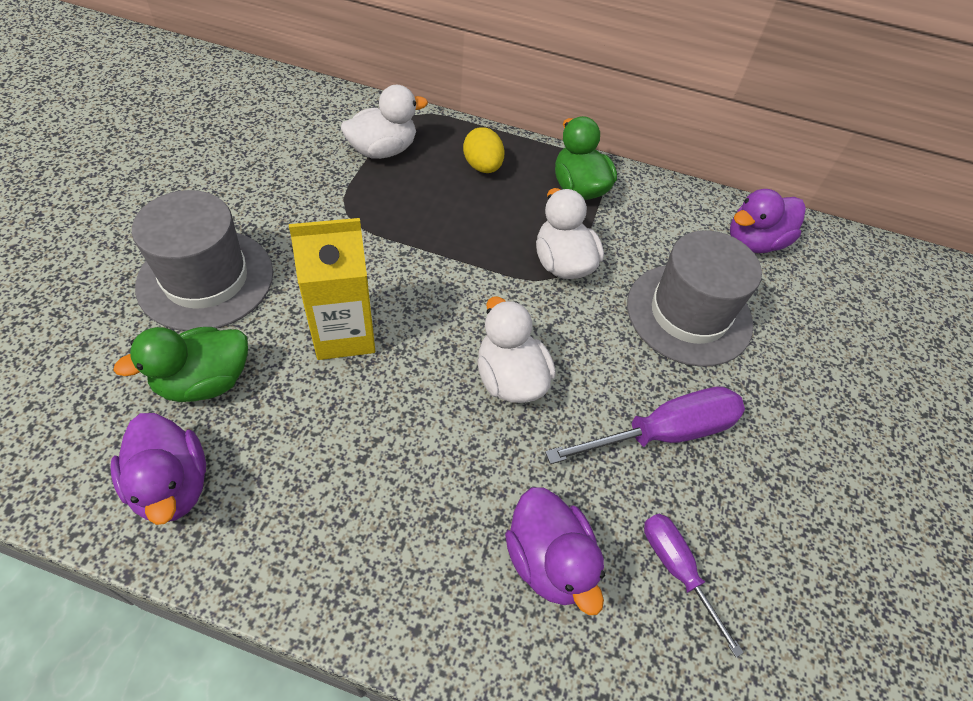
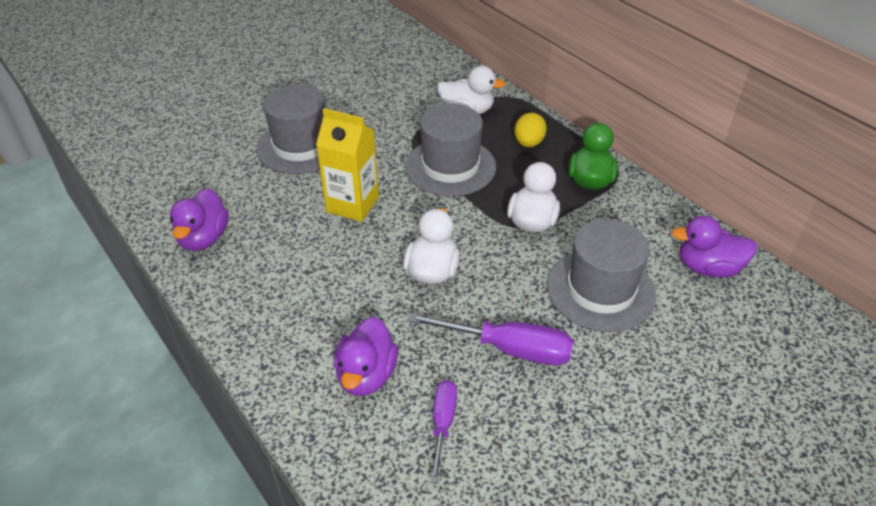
camera: 40 degrees right, 10 degrees down
green duck [113,327,248,402] -> none
none -> grey hat [405,104,496,196]

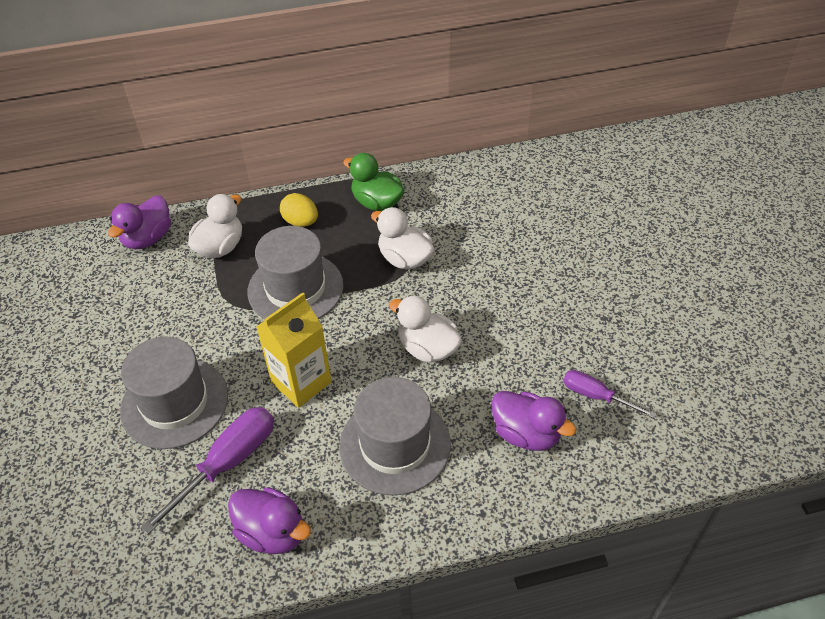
camera: 65 degrees left, 5 degrees up
purple screwdriver [407,312,573,365] -> purple screwdriver moved to [141,407,274,534]
grey hat [547,219,656,332] -> grey hat moved to [339,377,451,495]
purple duck [672,216,757,277] -> purple duck moved to [108,195,171,249]

